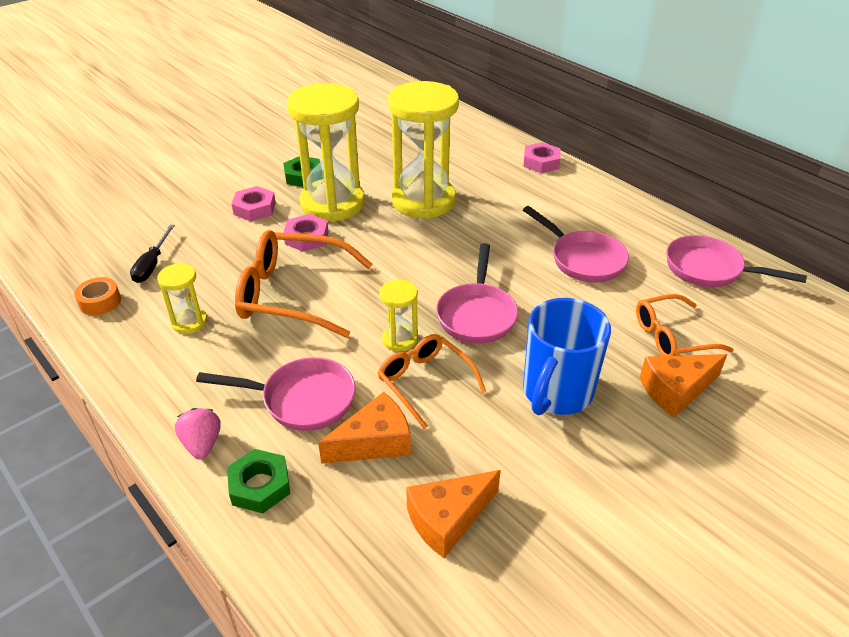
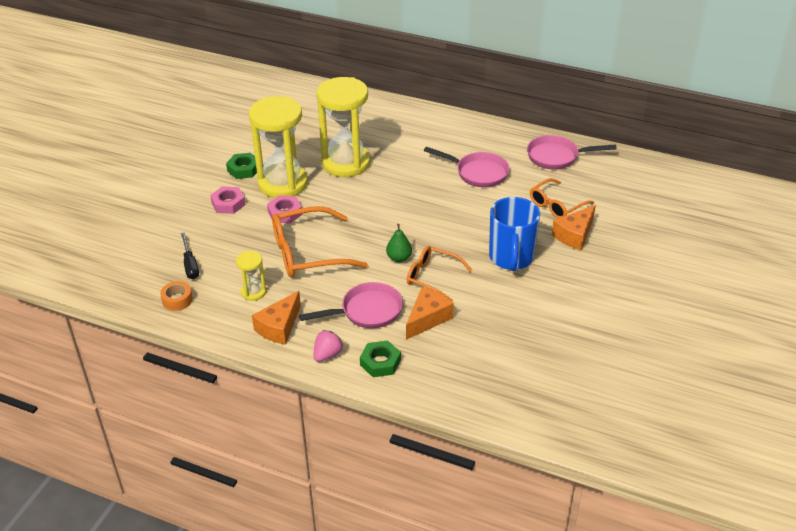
camera: 25 degrees left, 0 degrees up
pink strawberry [175,408,221,460] -> pink strawberry turned 75 degrees clockwise [313,330,343,362]
yellow hourglass [380,280,418,351] -> green pear [386,224,412,262]
orange cheese [406,470,501,558] -> orange cheese moved to [252,291,301,345]
pink pan [436,243,518,344] -> none
pink nut [523,142,561,173] -> none

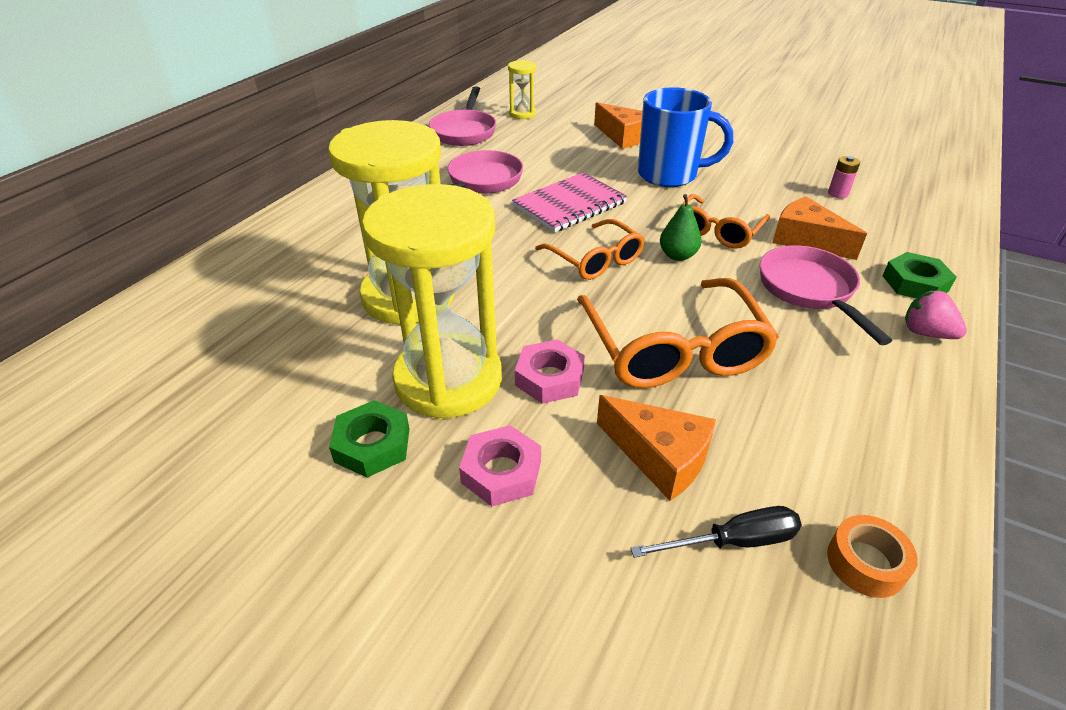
camera: 85 degrees left, 0 degrees up
yellow hourglass [236,251,266,301] -> yellow hourglass moved to [508,60,536,119]
orange cheese [252,291,301,345] -> orange cheese moved to [597,395,716,501]
orange glasses [530,178,594,218] -> orange glasses moved to [535,219,645,280]
none -> pink notebook [512,172,628,232]
none -> pink battery [828,156,860,199]

